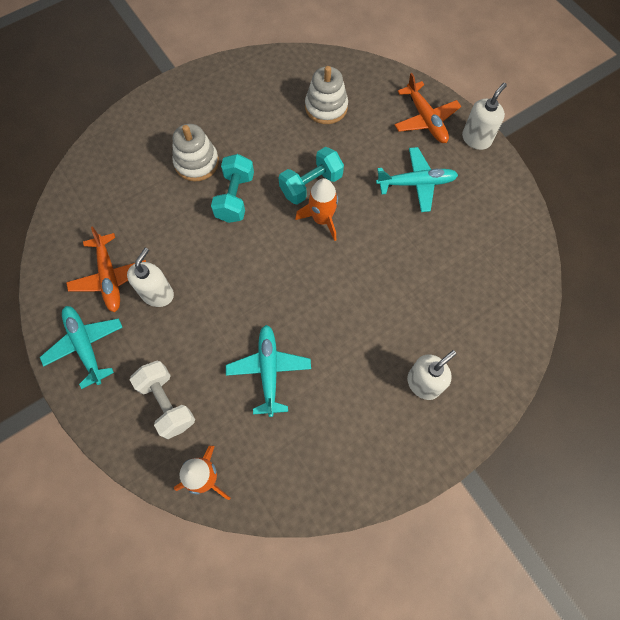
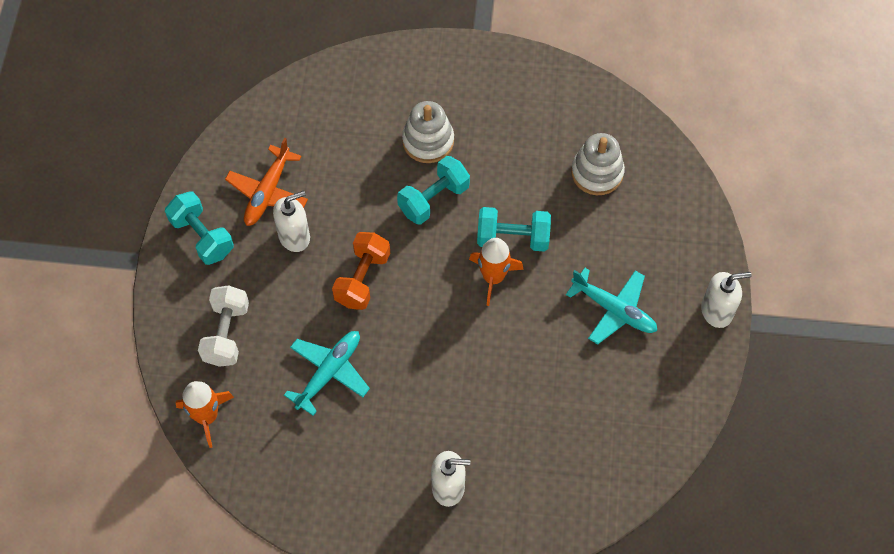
camera: 40 degrees right, 5 degrees down
turquoise plane [40,306,123,389] -> turquoise dumbbell [165,191,234,265]
orange plane [394,73,461,143] -> none
none -> orange dumbbell [332,232,390,310]

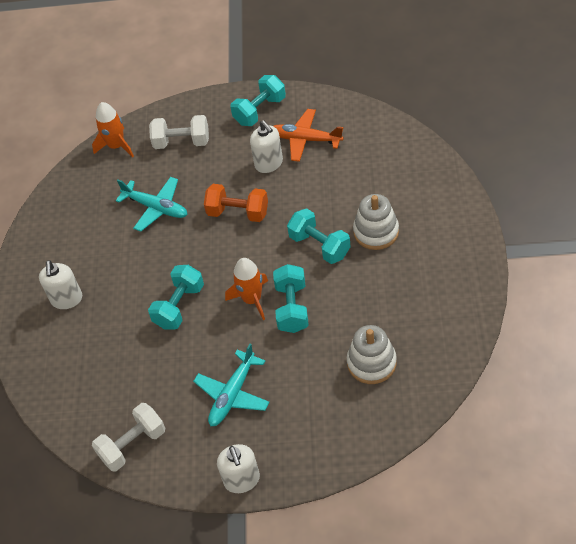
camera: 90 degrees right, 10 degrees down
none -> white dumbbell [92,403,165,471]
none -> turquoise dumbbell [148,265,204,330]

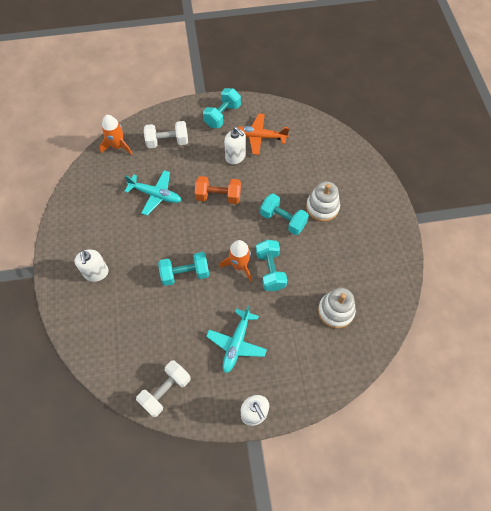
camera: 15 degrees left, 10 degrees up
turquoise dumbbell [148,265,204,330] -> turquoise dumbbell turned 60 degrees clockwise [158,252,209,286]

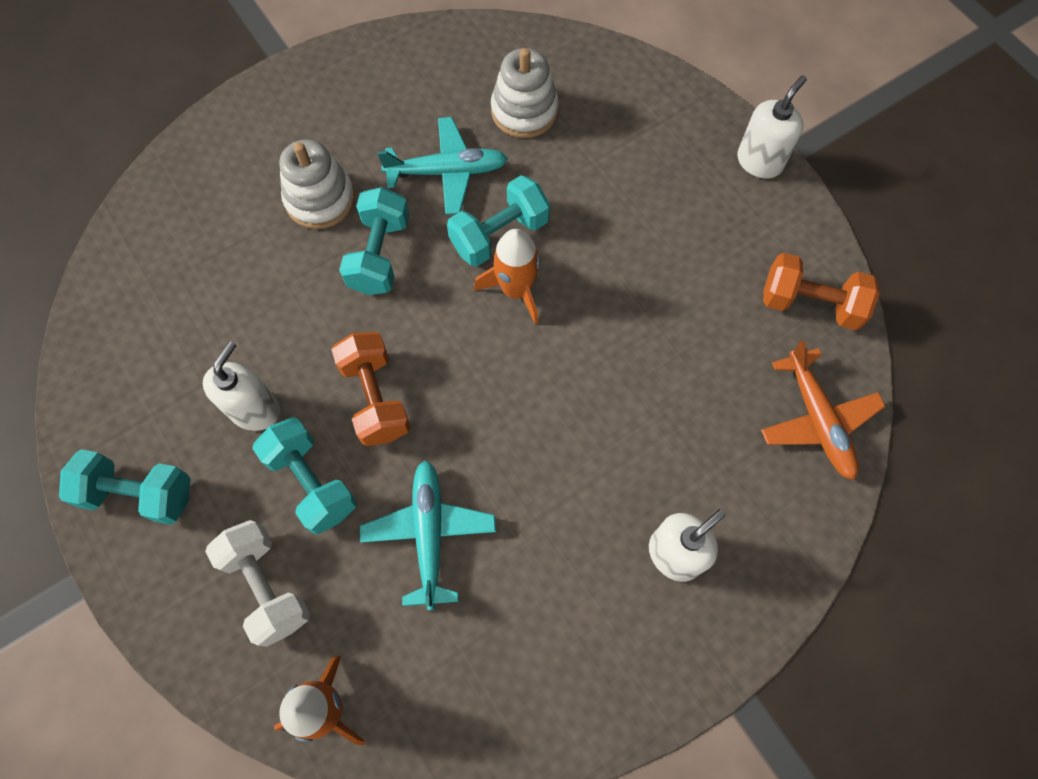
camera: 115 degrees left, 5 degrees up
white dumbbell [136,360,191,417] -> orange dumbbell [763,253,880,330]
turquoise dumbbell [158,252,209,286] -> turquoise dumbbell moved to [252,417,357,534]
turquoise plane [206,306,267,373] -> turquoise plane moved to [378,117,508,215]
orange plane [238,113,289,155] -> orange plane moved to [761,340,886,480]

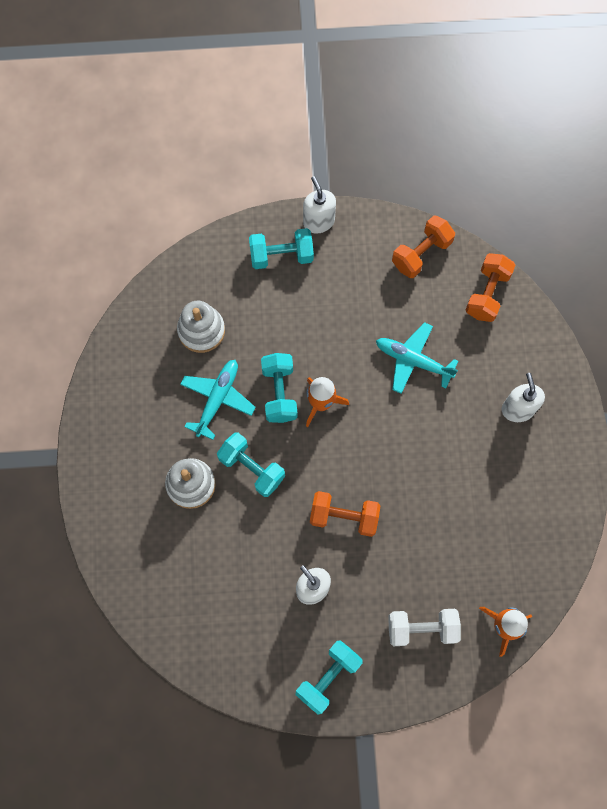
camera: 60 degrees left, 5 degrees up
turquoise dumbbell [252,417,357,534] -> turquoise dumbbell moved to [249,228,314,269]
turquoise plane [360,460,496,610] -> turquoise plane moved to [376,322,458,394]
orange plane [761,340,886,480] -> orange dumbbell [466,253,516,322]

